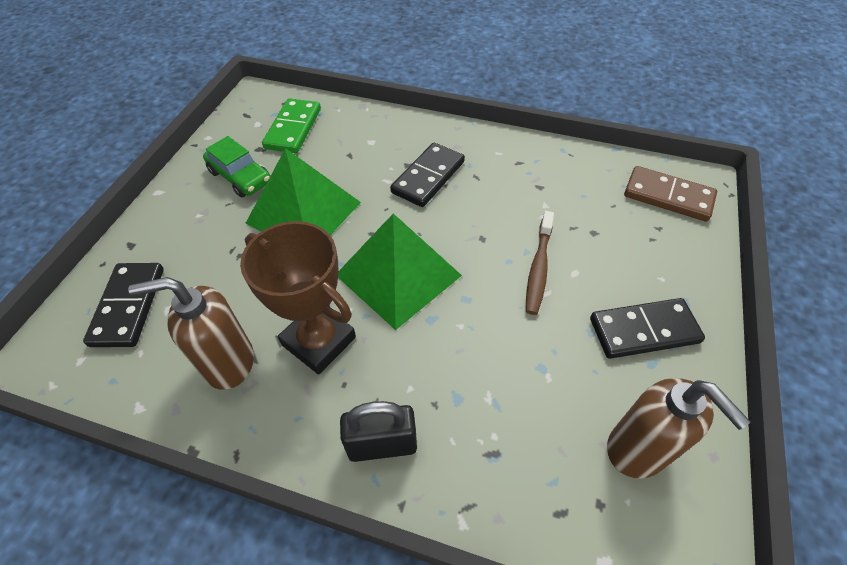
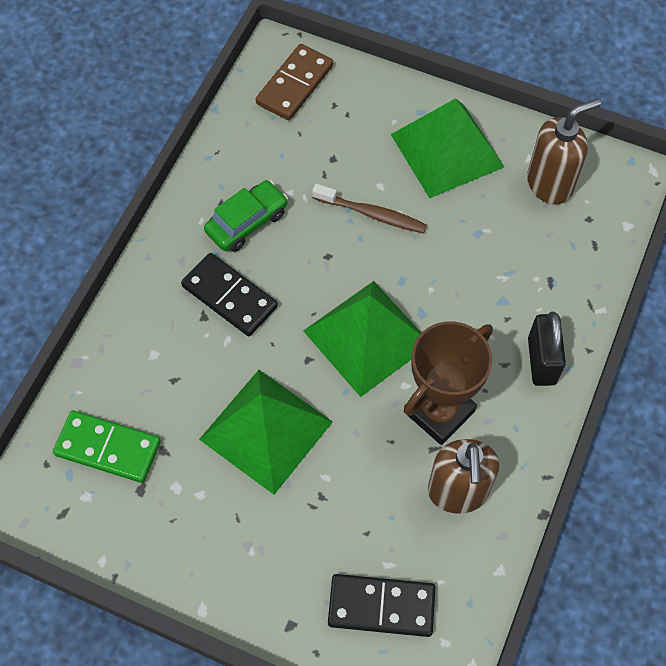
camera: 85 degrees left, 10 degrees up
green car [203,136,270,197] -> green car moved to [204,180,288,251]
black domino [590,298,705,359] -> green pyramid [391,98,504,198]

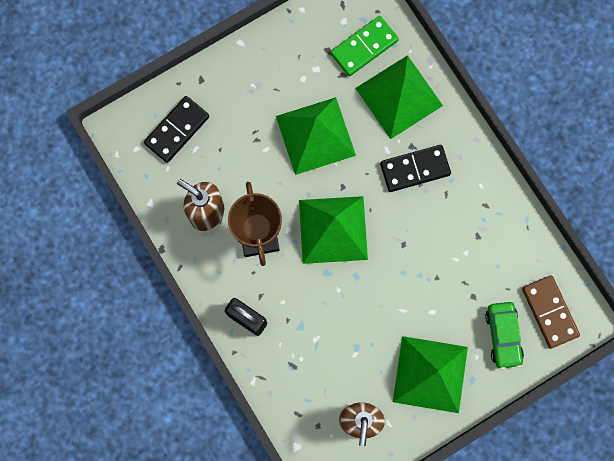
camera: 125 degrees right, 15 degrees up
green car [204,180,288,251] -> green car moved to [485,302,524,369]
brown toothbrush [312,184,427,234] -> none
none -> green pyramid [356,55,443,139]

